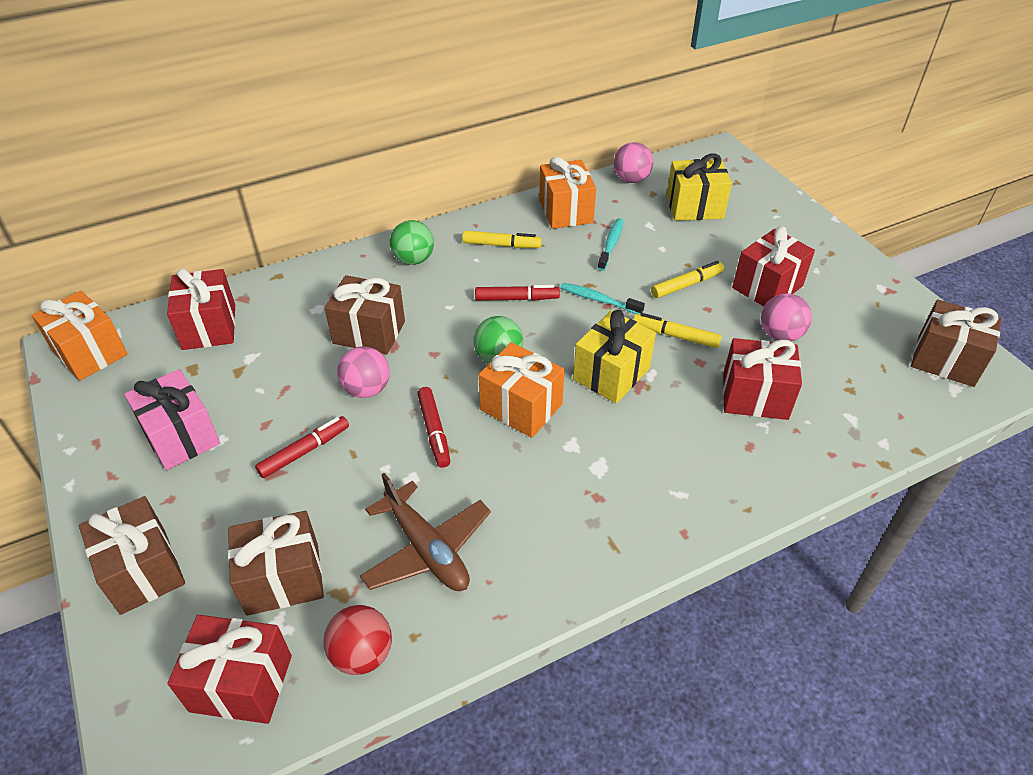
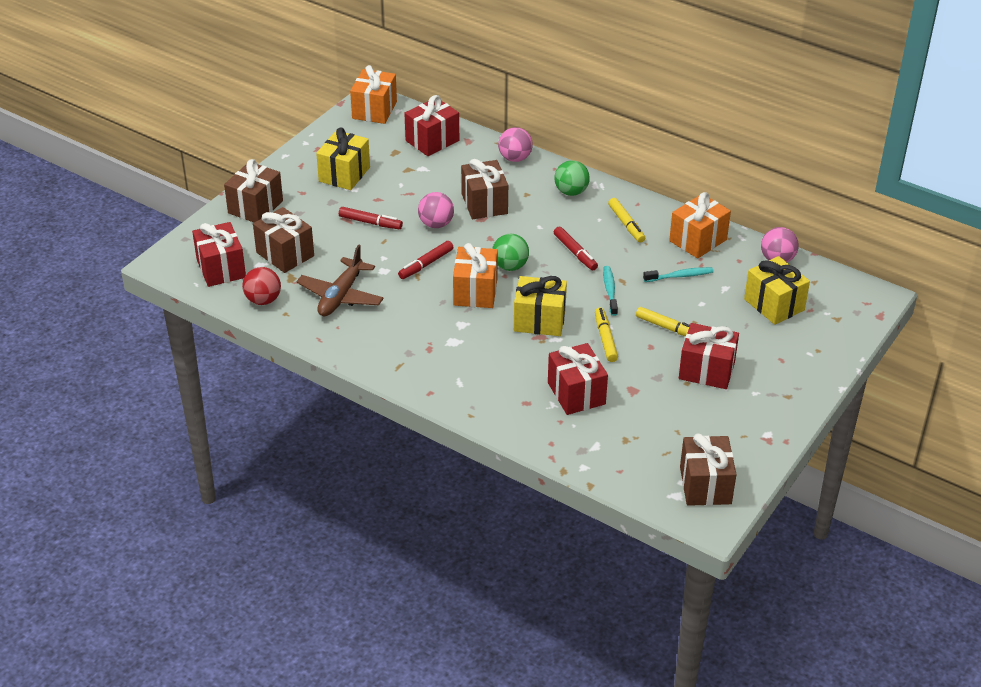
camera: 60 degrees right, 5 degrees down
pink gift [124,369,220,470] -> yellow gift [316,128,370,190]
pink ball [761,293,812,341] -> pink ball moved to [498,127,533,162]

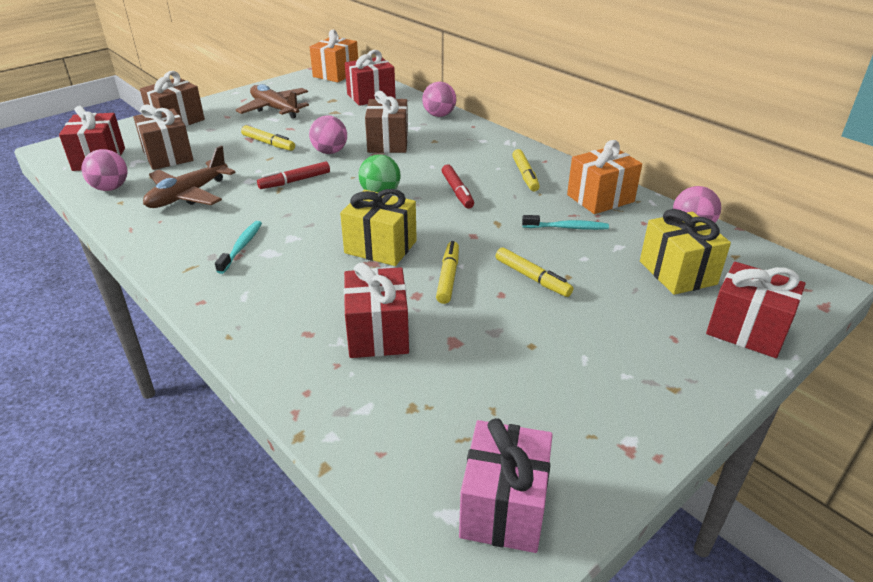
camera: 15 degrees right, 5 degrees down
red ball [242,267,281,305] -> pink ball [82,149,128,191]
yellow gift [316,128,370,190] -> brown plane [236,84,309,119]
red marker [339,207,403,229] -> yellow marker [241,125,295,151]
orange gift [453,243,498,308] -> none
green ball [554,160,590,196] -> none
turquoise toothbrush [603,266,618,316] -> turquoise toothbrush moved to [215,221,262,274]
red gift [679,323,739,389] -> red gift moved to [706,262,806,358]
brown gift [680,433,737,506] -> pink gift [459,418,553,553]

